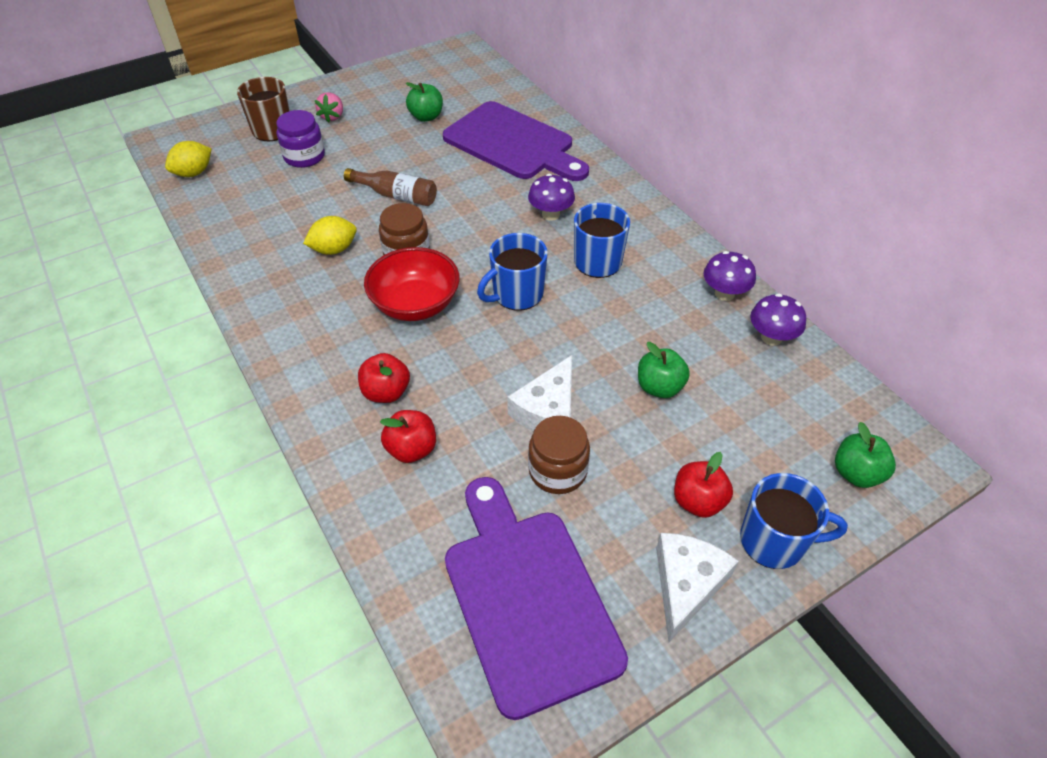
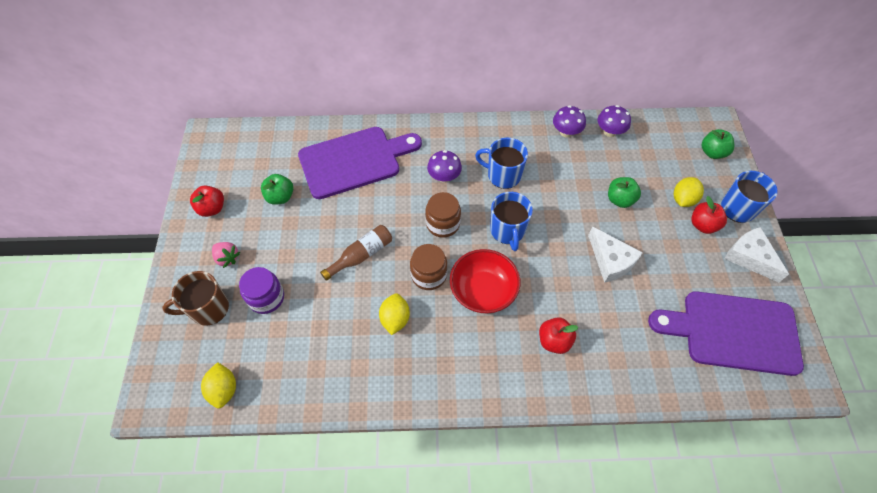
camera: 60 degrees left, 10 degrees up
red apple [380,410,436,463] -> red apple moved to [190,185,224,217]
brown jar [528,416,590,494] -> brown jar moved to [425,192,461,238]
none -> yellow lemon [674,177,704,207]

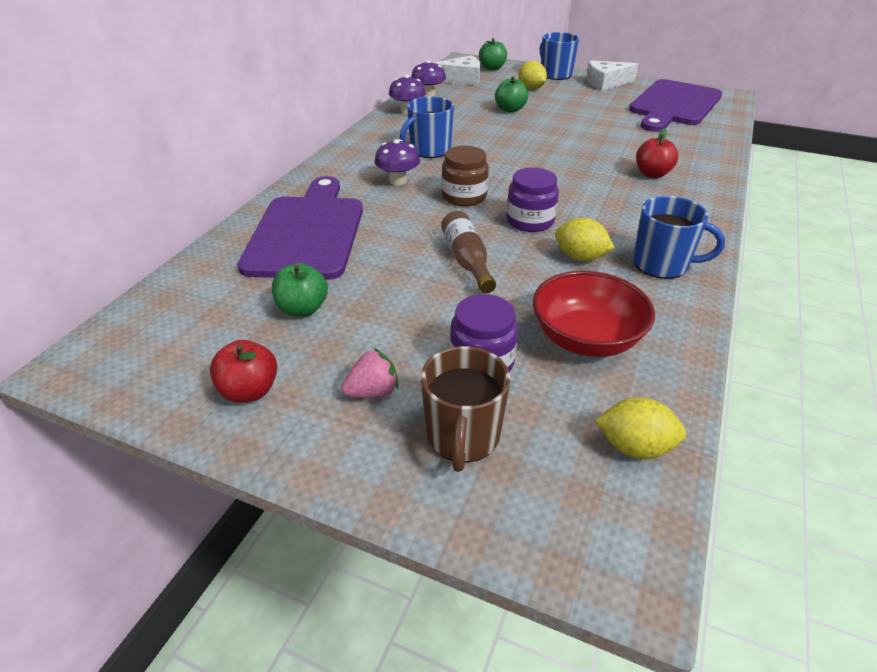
camera: 65 degrees left, 20 degrees down
brown jar [410,244,448,290] -> purple jar [506,167,559,232]
red bowl [450,249,521,313] -> red bowl moved to [533,271,655,357]
blue mug [490,192,533,251] -> blue mug moved to [633,196,725,279]
white cheese [588,226,643,283] -> white cheese moved to [434,55,480,85]
red apple [691,196,727,234] -> none

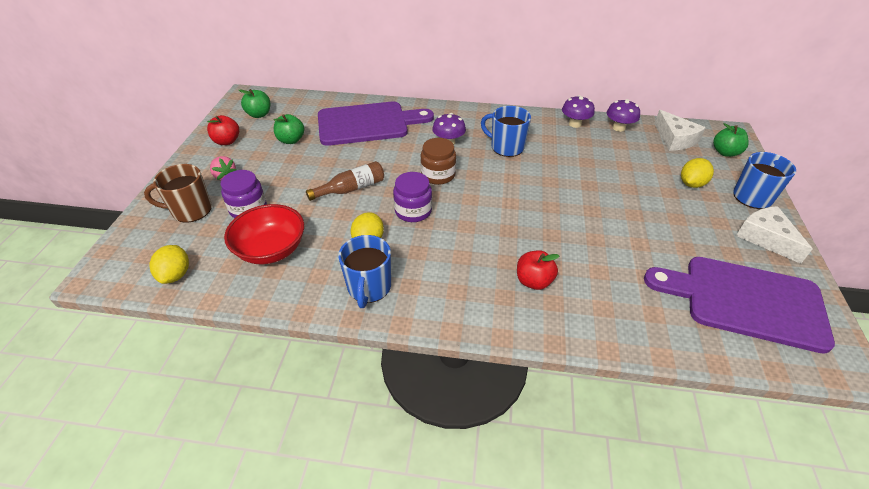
camera: 75 degrees right, 5 degrees up
green apple [495,76,528,113] -> green apple moved to [239,89,270,118]

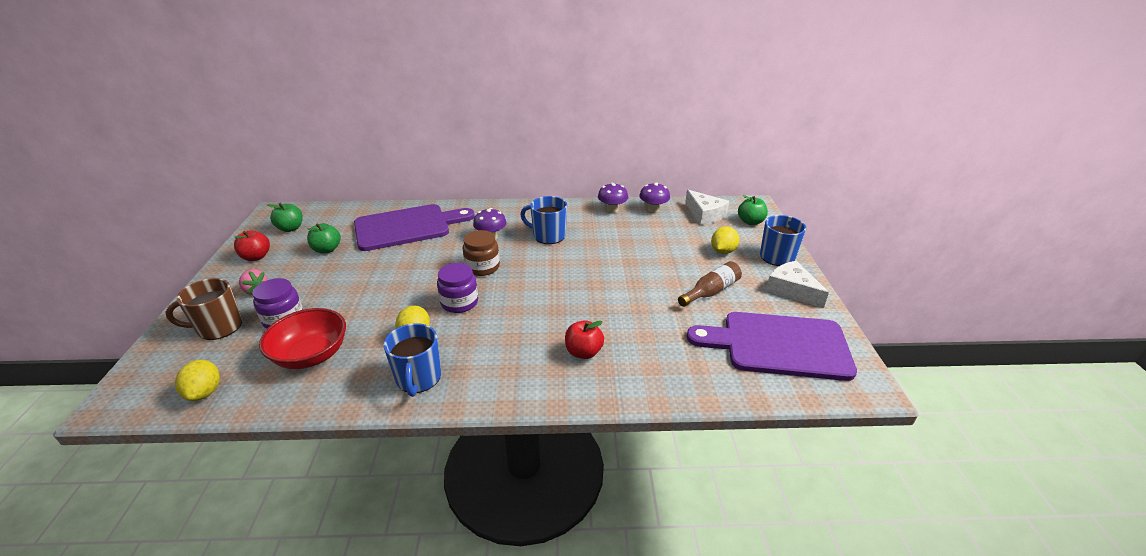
camera: 10 degrees left, 10 degrees down
brown bottle [306,161,384,201] -> brown bottle moved to [678,261,742,307]

